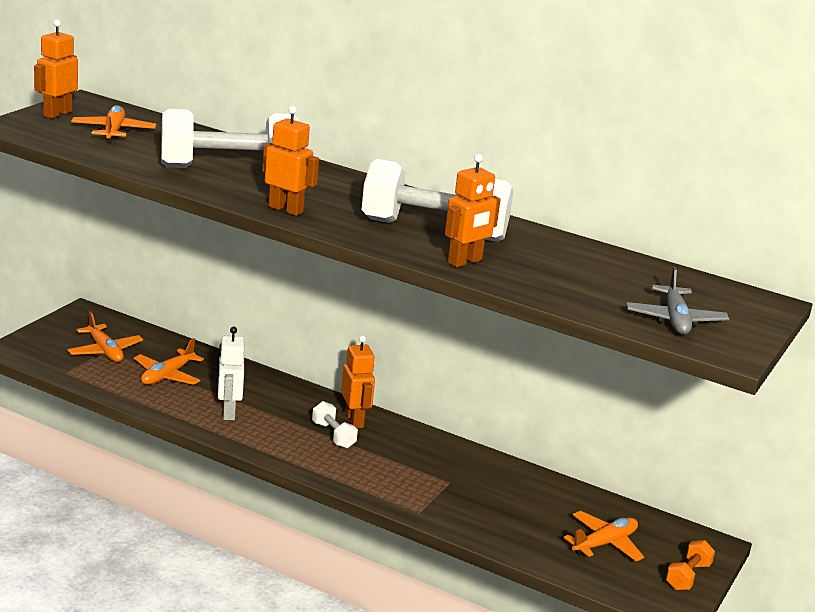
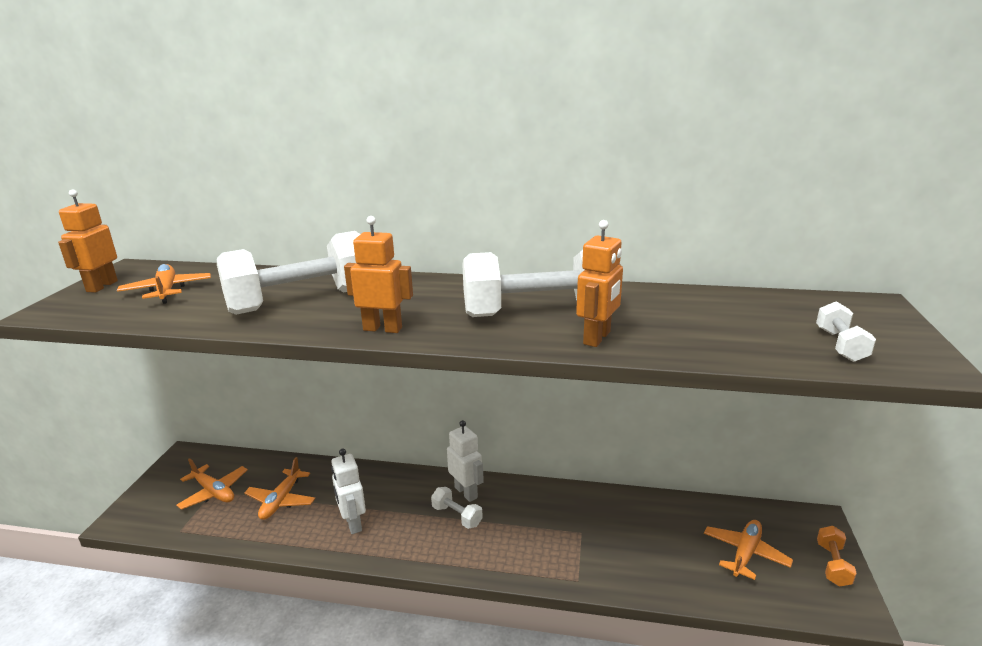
camera: 15 degrees left, 0 degrees up
orange robot [341,335,375,428] -> white robot [447,420,484,502]
grey plane [626,267,729,335] -> white dumbbell [816,301,876,362]

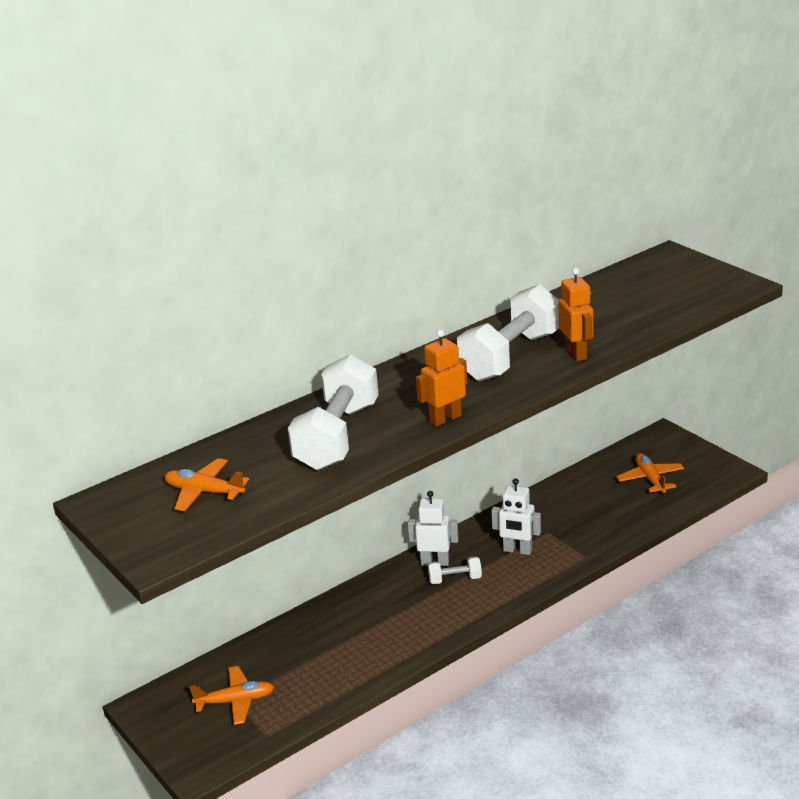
camera: 45 degrees left, 5 degrees up
orange robot [58,189,118,293] -> none
orange plane [244,457,315,520] -> none
white robot [331,449,366,534] -> white robot moved to [491,478,541,555]
white dumbbell [816,301,876,362] -> none
orange dumbbell [817,526,857,587] -> none

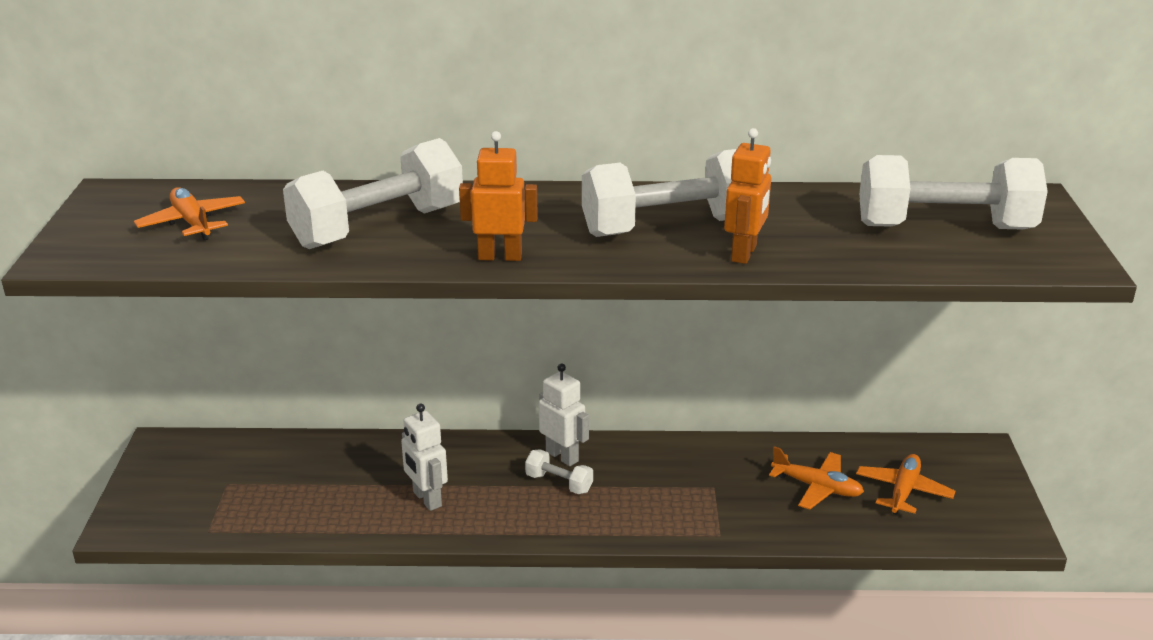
camera: 35 degrees right, 0 degrees up
orange plane [189,666,274,725] -> orange plane moved to [769,446,864,509]
white robot [491,478,541,555] -> white robot moved to [401,404,448,511]
none -> white dumbbell [859,155,1048,229]

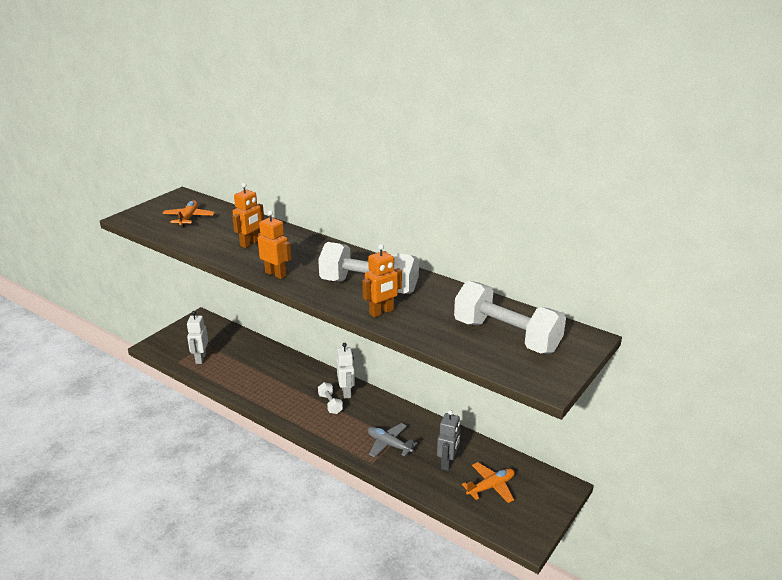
camera: 35 degrees right, 0 degrees up
white dumbbell [283,138,463,249] -> orange robot [232,183,264,248]
white robot [401,404,448,511] -> white robot moved to [187,311,208,364]
orange plane [769,446,864,509] -> grey robot [437,410,461,471]
none -> grey plane [368,423,417,457]

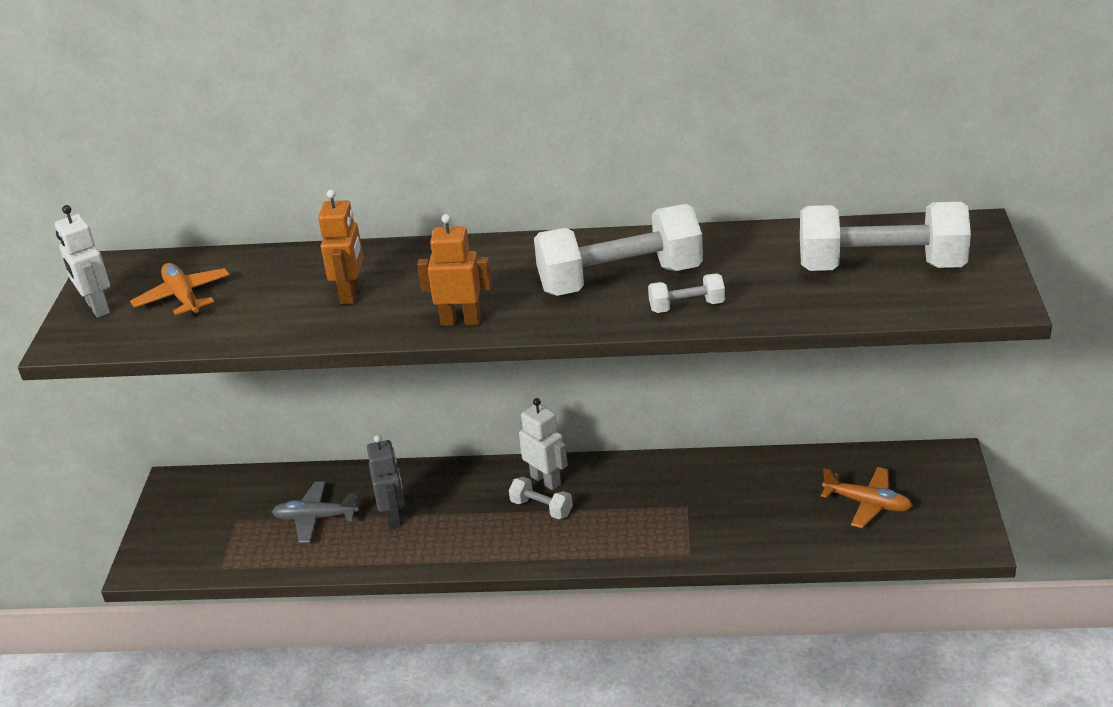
camera: 30 degrees left, 5 degrees up
white robot [187,311,208,364] -> white robot moved to [55,205,110,318]
orange robot [362,244,402,317] -> white dumbbell [648,273,725,313]
grey plane [368,423,417,457] -> grey plane moved to [272,481,359,543]
grey robot [437,410,461,471] -> grey robot moved to [367,435,405,529]
orange plane [462,462,515,503] -> orange plane turned 90 degrees clockwise [821,467,913,528]

